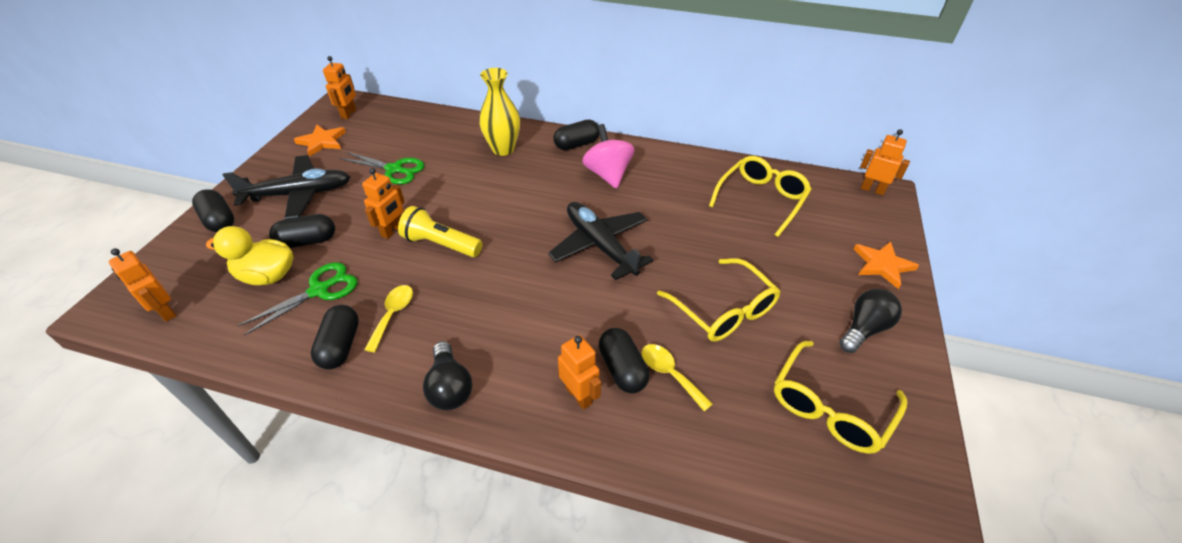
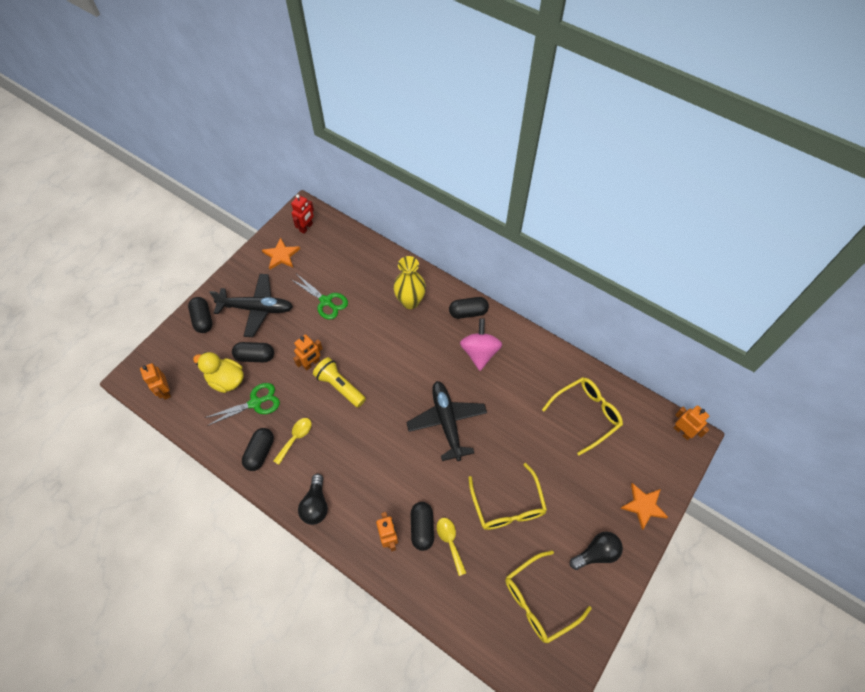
camera: 20 degrees right, 15 degrees up
orange robot [323,56,356,119] -> red robot [291,194,314,234]

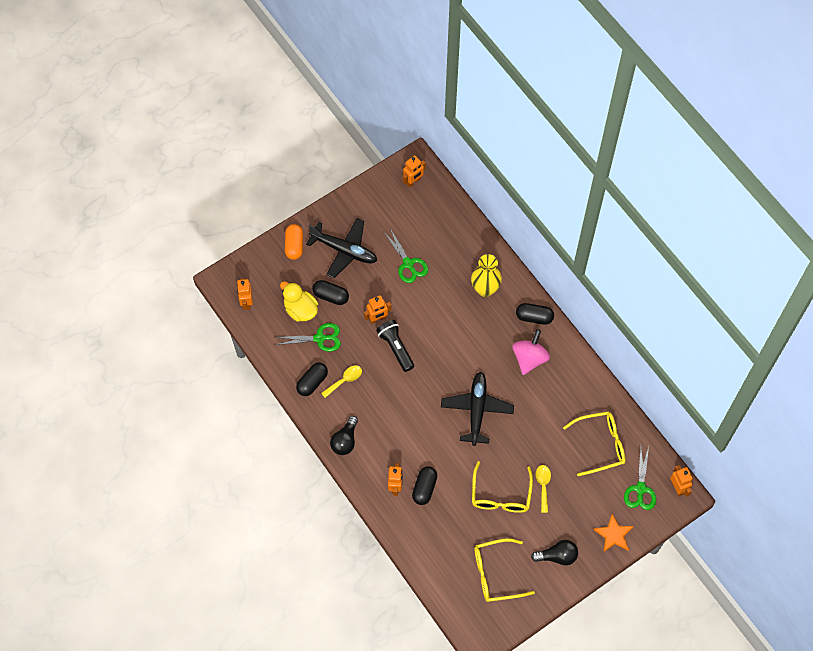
camera: 20 degrees right, 5 degrees up
black capsule [188,297,212,333] -> orange capsule [285,224,303,260]
orange star [262,238,300,269] -> none
red robot [291,194,314,234] -> orange robot [403,155,426,188]
yellow flashlight [313,357,366,407] -> black flashlight [376,320,414,372]
yellow spoon [437,518,466,576] -> yellow spoon moved to [536,465,551,513]
none -> green scissors [624,446,656,510]

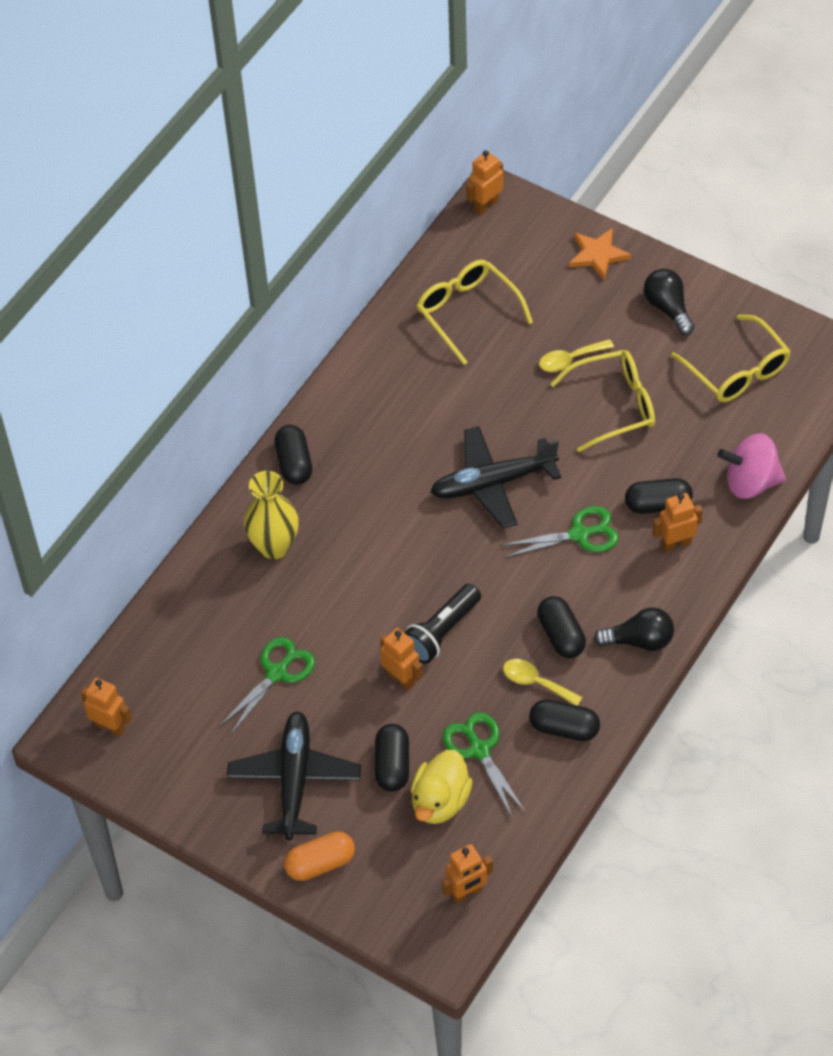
camera: 110 degrees left, 10 degrees down
pink spinning top [513,329,550,375] -> pink spinning top moved to [717,434,786,499]
green scissors [624,446,656,510] -> green scissors moved to [501,506,619,558]
none -> black capsule [537,596,586,658]

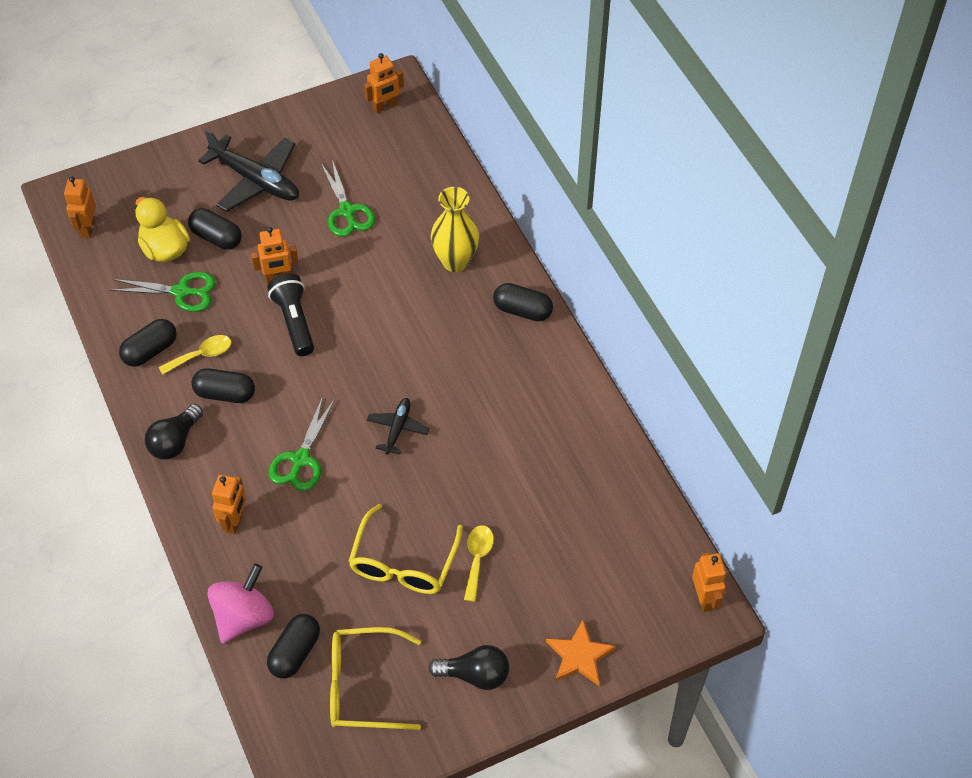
camera: 120 degrees right, 0 degrees up
orange capsule [284,831,355,881] -> none
yellow glasses [417,260,533,365] -> none
black plane [430,426,561,529] -> black plane [367,398,429,455], size x0.53
black capsule [625,478,693,514] -> black capsule moved to [267,614,320,679]

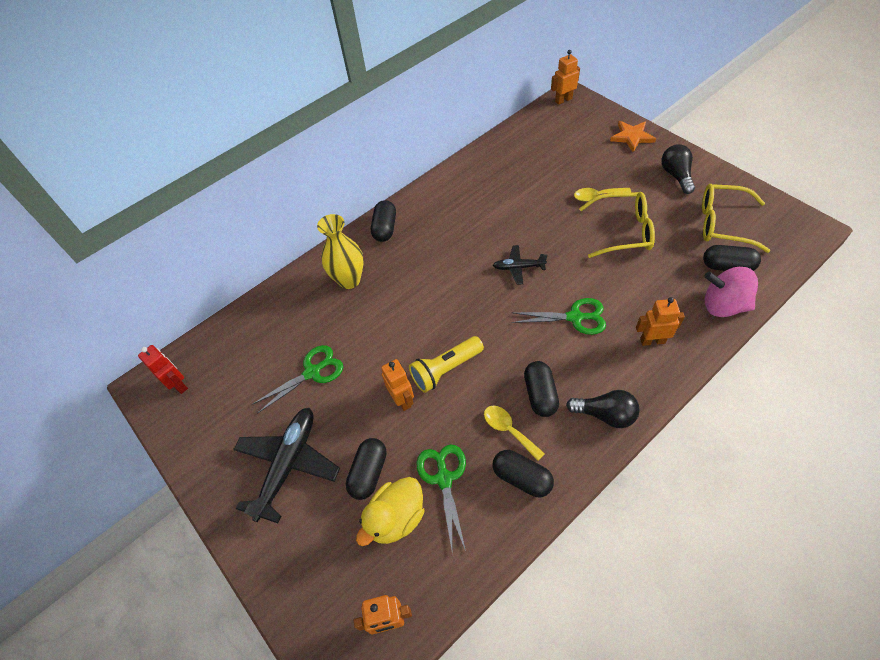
camera: 100 degrees left, 0 degrees up
black flashlight [267,274,314,356] -> yellow flashlight [409,336,484,393]
yellow glasses [330,627,421,730] -> yellow glasses turned 120 degrees clockwise [702,184,770,253]
orange robot [364,53,404,113] -> red robot [138,345,188,394]

